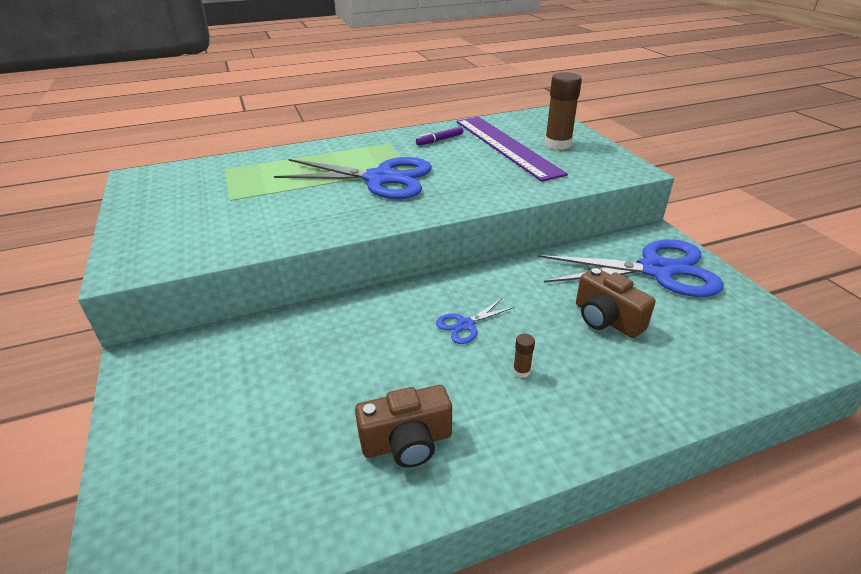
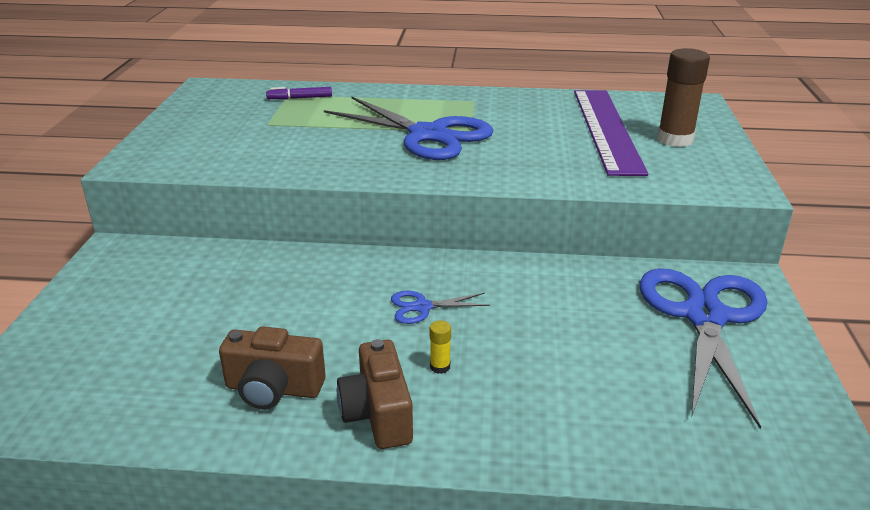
camera: 25 degrees right, 5 degrees down
purple marker [416,126,463,145] -> purple marker moved to [266,87,332,100]
brown glue stick [513,334,535,378] -> yellow glue stick [430,321,451,374]
blue scissors [537,239,724,297] -> blue scissors turned 105 degrees counterclockwise [640,268,767,429]
brown camera [576,267,656,338] -> brown camera moved to [337,339,413,449]

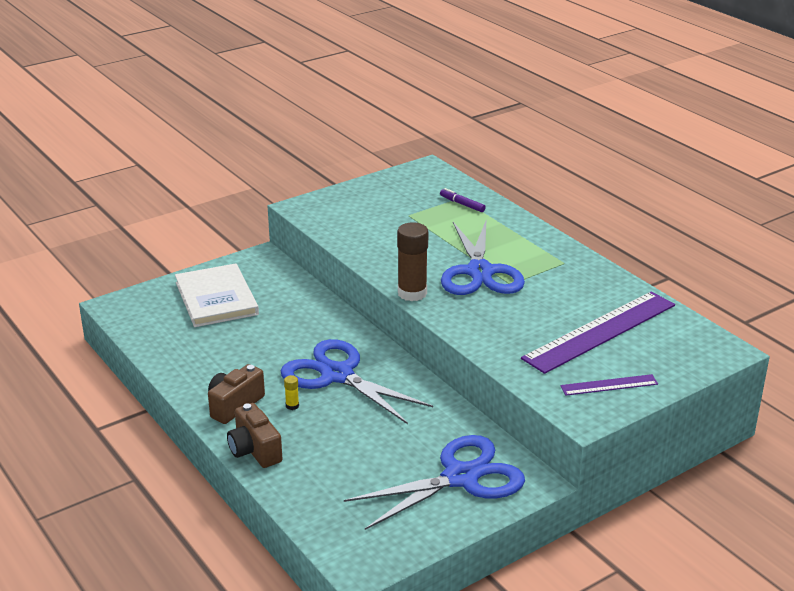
camera: 50 degrees right, 0 degrees up
brown camera [219,326,326,409] -> brown camera moved to [227,403,282,468]
blue scissors [391,291,490,324] -> blue scissors [281,339,433,424], size x2.31
brown glue stick [657,48,710,147] -> brown glue stick moved to [397,222,428,301]
none -> white book [175,263,259,327]
none -> purple ruler [560,374,658,396]

